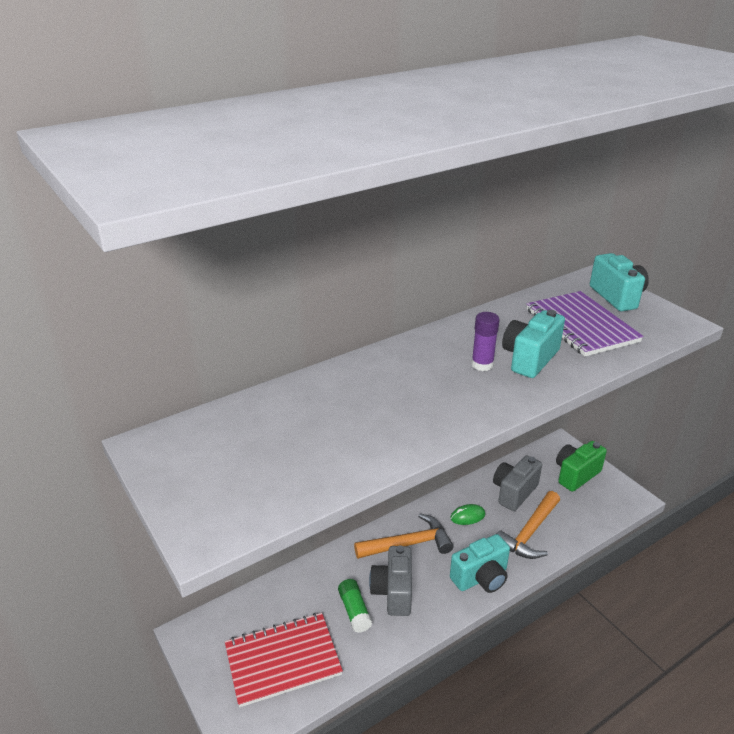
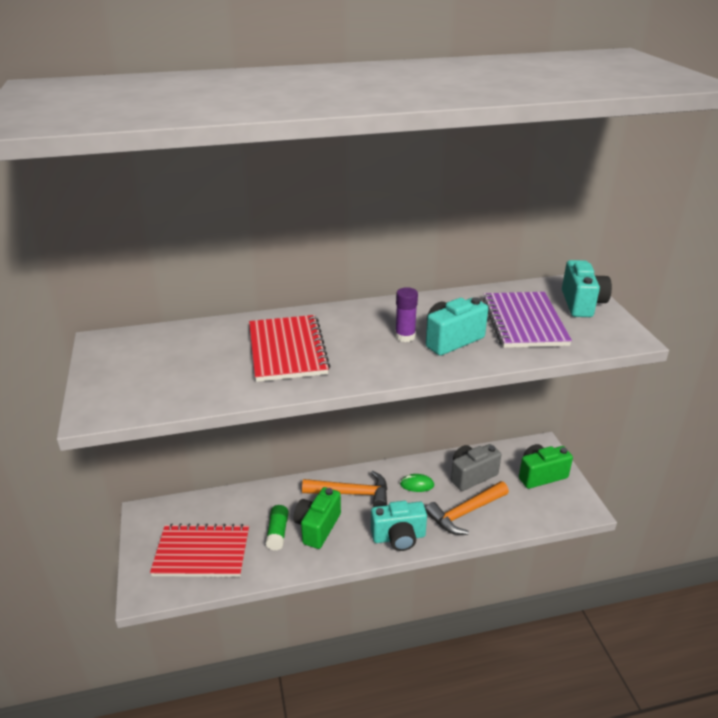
camera: 20 degrees right, 0 degrees up
grey camera [369,545,412,616] -> green camera [293,487,341,549]
none -> red notebook [249,315,330,382]

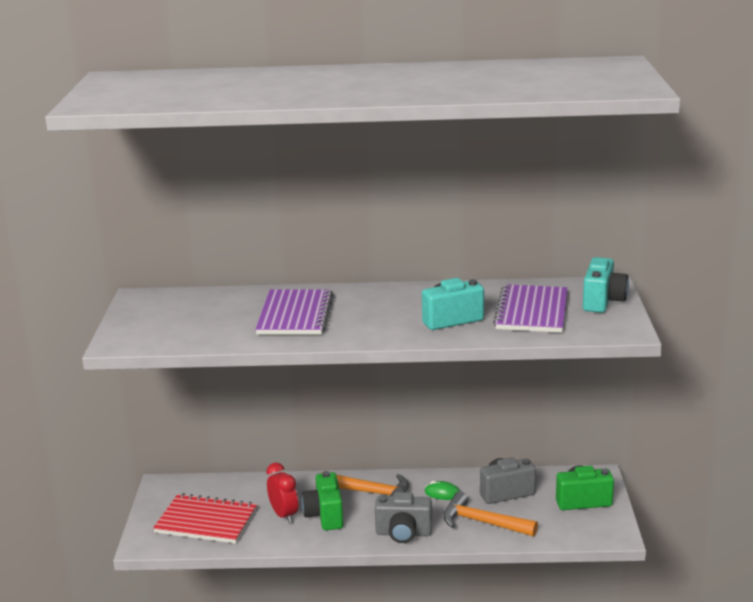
camera: 15 degrees right, 10 degrees down
red notebook [249,315,330,382] -> purple notebook [255,289,333,335]
green glue stick [265,505,289,550] -> red clock [266,462,298,523]
green camera [293,487,341,549] -> green camera turned 45 degrees counterclockwise [301,471,344,530]
turquoise camera [371,501,427,551] -> grey camera [375,492,432,543]
purple glue stick [395,287,418,342] -> none
orange hammer [425,481,509,535] -> orange hammer turned 45 degrees clockwise [443,492,538,537]

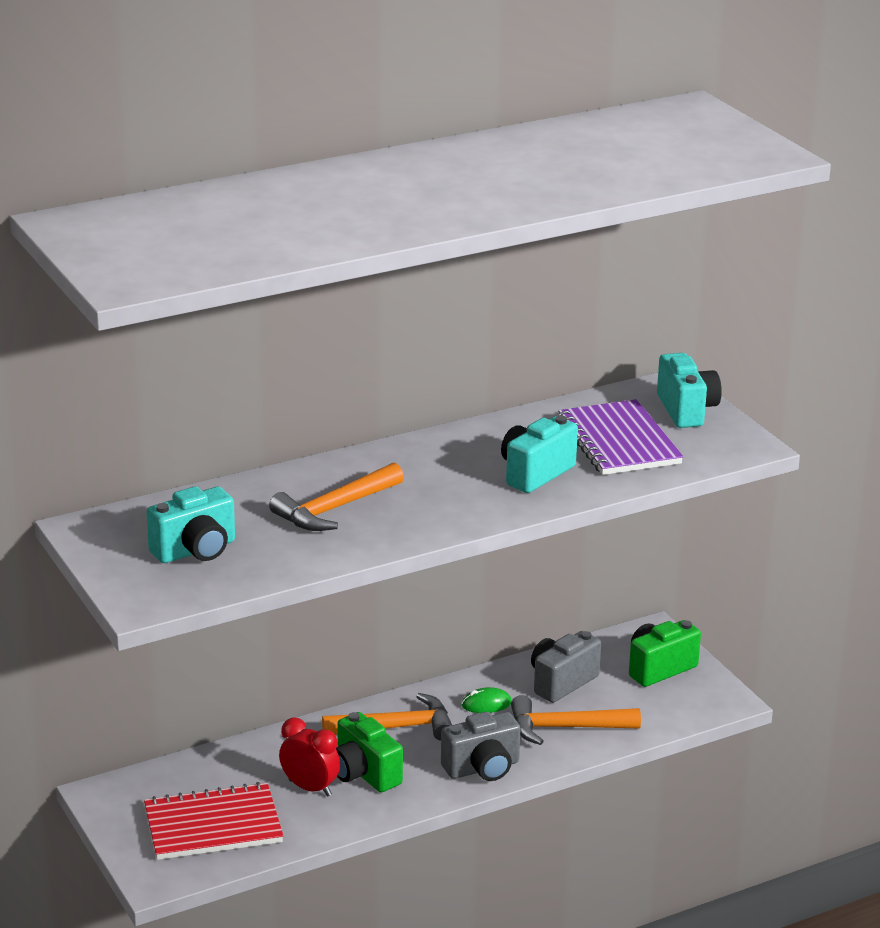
camera: 30 degrees left, 5 degrees up
purple notebook [255,289,333,335] -> orange hammer [269,463,404,531]
none -> turquoise camera [146,486,235,563]

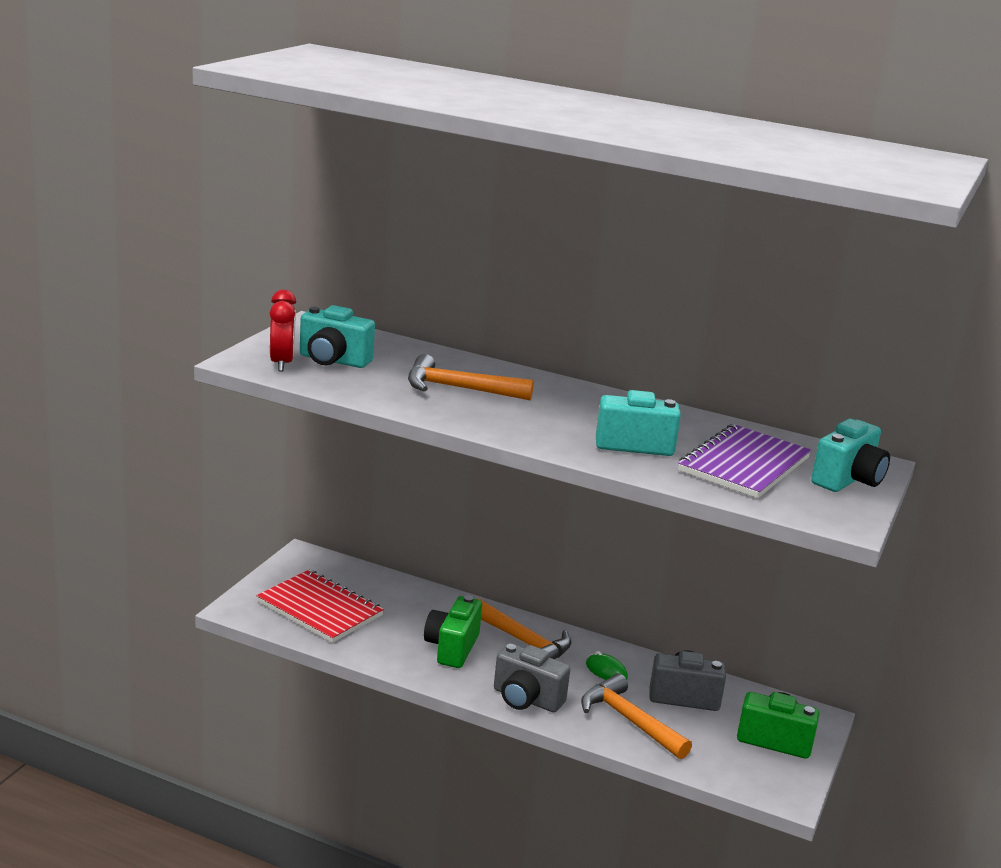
camera: 50 degrees right, 5 degrees down
red clock [279,718,340,797] -> red clock moved to [270,290,296,372]

